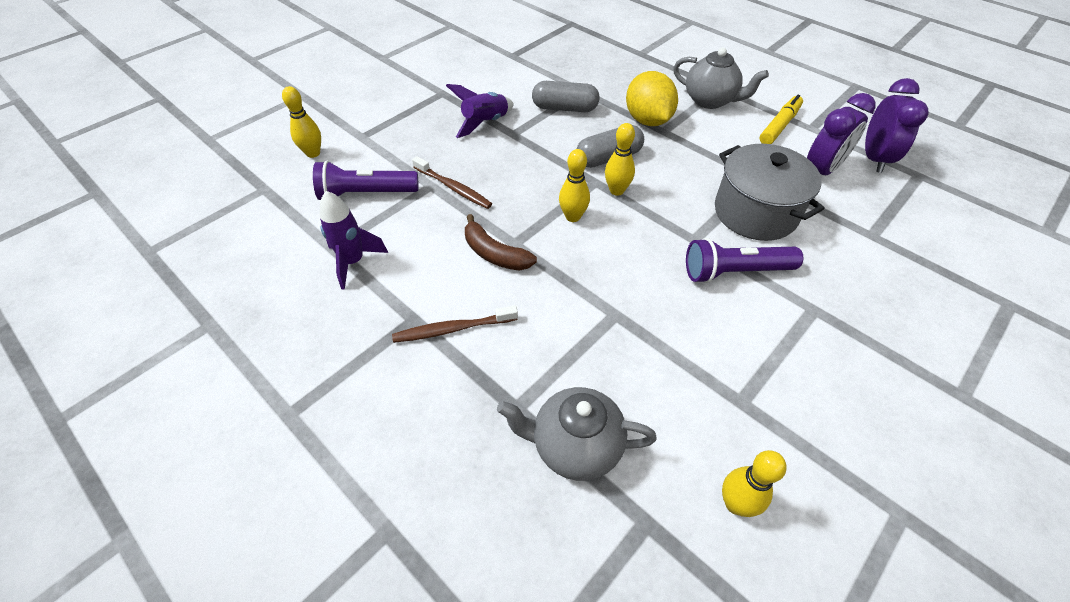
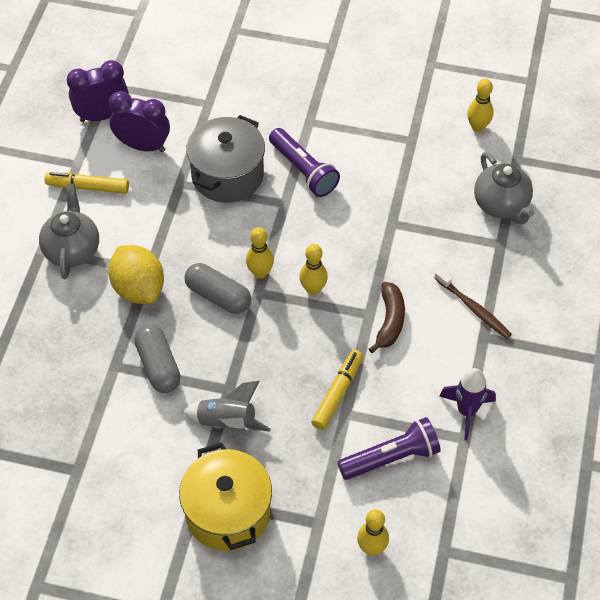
camera: 120 degrees left, 5 degrees up
purple flashlight [313,161,419,200] -> purple flashlight turned 75 degrees counterclockwise [337,417,441,480]
brown toothbrush [412,156,492,209] -> yellow marker [311,350,363,430]
purple rocket [446,84,514,138] -> grey rocket [183,381,271,432]
yellow lemon [626,71,678,126] -> yellow lemon turned 75 degrees counterclockwise [108,245,164,304]
none -> yellow pot [179,442,272,551]

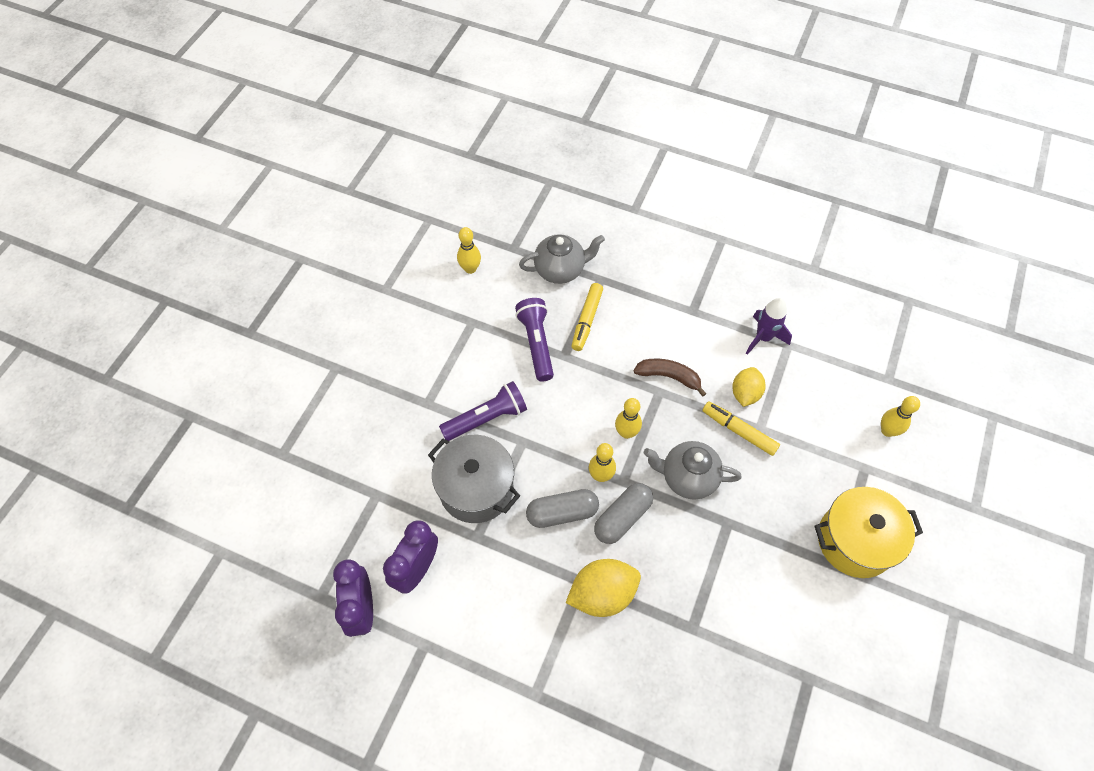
camera: 80 degrees left, 5 degrees up
grey teapot [39,183,99,279] -> grey teapot moved to [644,441,742,500]
yellow marker [45,172,129,194] -> yellow marker moved to [572,283,603,351]
grey capsule [134,325,181,393] -> grey capsule moved to [526,489,599,528]
grey rocket [183,381,271,432] -> none
purple flashlight [337,417,441,480] -> purple flashlight moved to [515,298,554,382]
brown toothbrush [434,269,512,339] -> none
none -> yellow lemon [732,367,766,407]

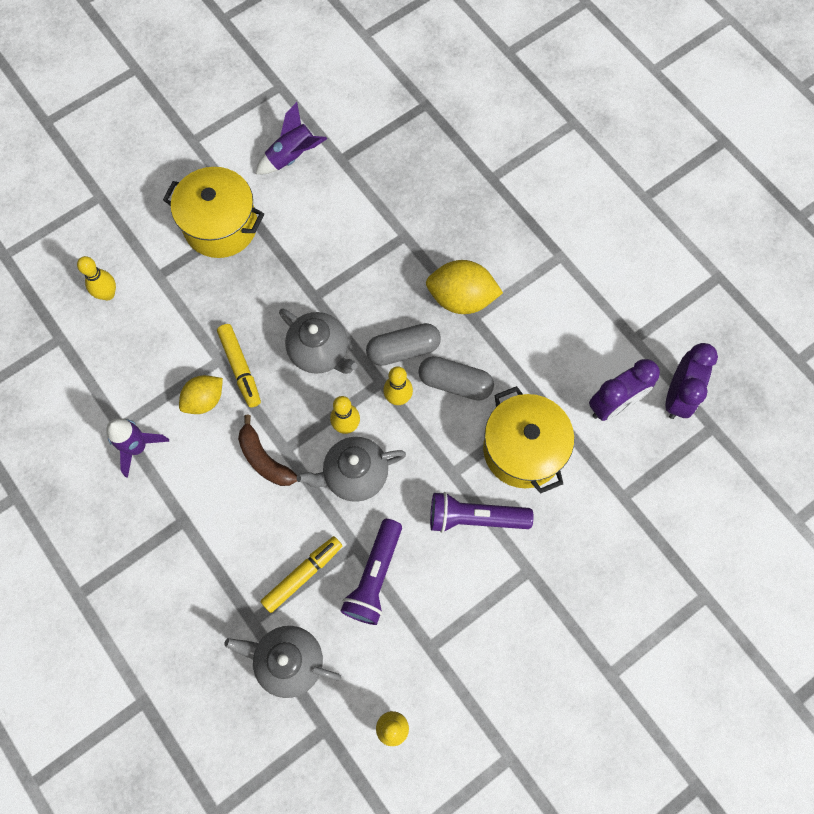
camera: 150 degrees left, 10 degrees up
grey pot [428,435,520,523] -> yellow pot [483,386,574,494]
none -> purple rocket [256,102,327,174]
none -> grey teapot [297,437,406,502]

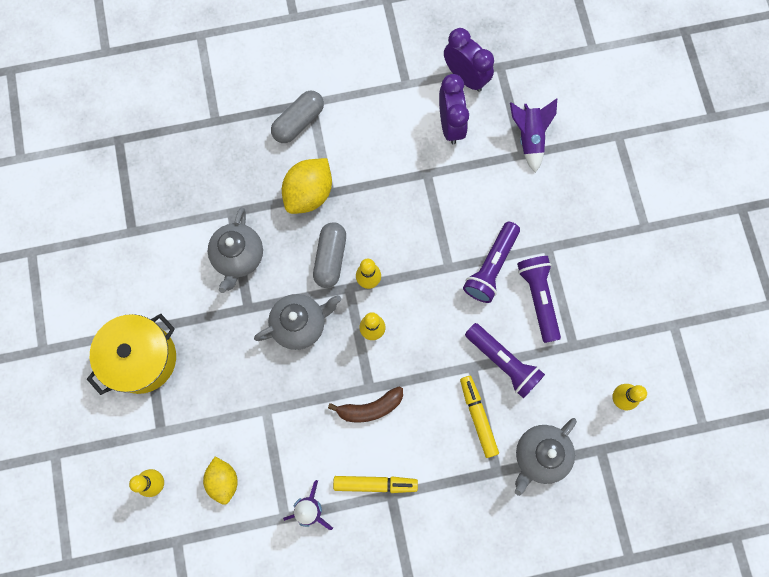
camera: 65 degrees left, 5 degrees up
yellow lemon [179,375,223,414] -> yellow lemon moved to [203,457,238,505]
yellow marker [217,324,261,407] -> yellow marker moved to [333,476,418,493]
purple rocket [256,102,327,174] -> purple rocket moved to [510,98,557,173]
grey teapot [297,437,406,502] -> grey teapot moved to [208,208,263,293]
grey capsule [418,356,494,401] -> grey capsule moved to [271,91,324,143]
yellow pot [483,386,574,494] -> none
none -> purple flashlight [517,256,561,343]

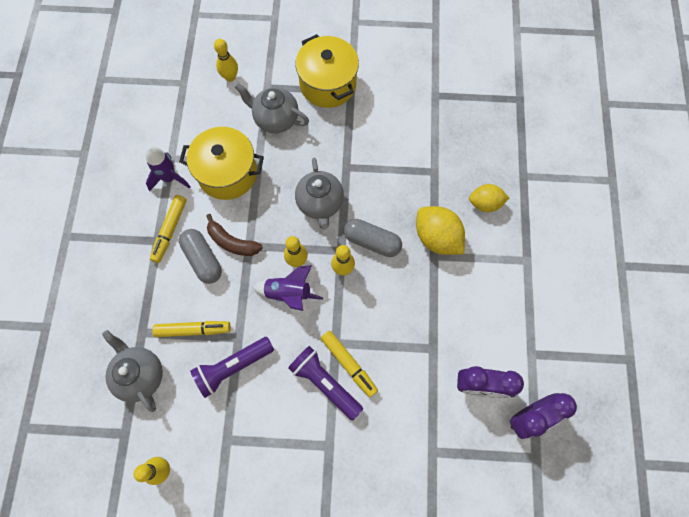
camera: 105 degrees right, 5 degrees down
yellow lemon [203,457,238,505] -> yellow lemon moved to [469,184,509,212]
grey teapot [208,208,263,293] -> grey teapot moved to [235,83,309,133]
grey capsule [271,91,324,143] -> grey capsule moved to [179,229,222,284]
brown banana [328,386,403,422] -> brown banana turned 60 degrees counterclockwise [206,214,263,256]
purple rocket [510,98,557,173] -> purple rocket moved to [253,265,323,311]
purple flashlight [517,256,561,343] -> none
none -> yellow pot [179,127,264,200]
none -> yellow marker [321,331,378,397]

